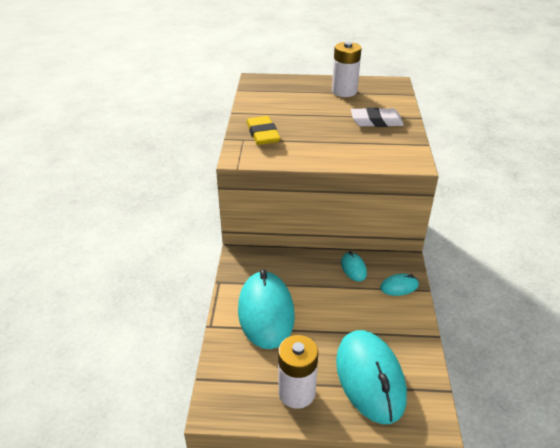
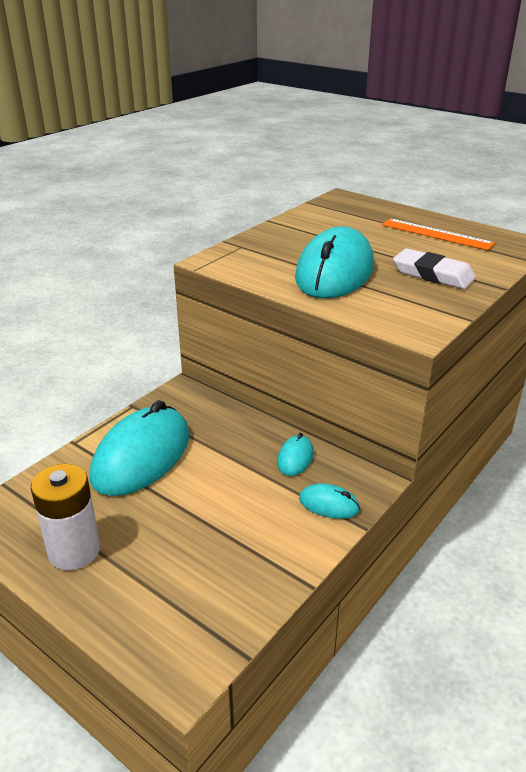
camera: 35 degrees right, 5 degrees down
yellow eraser [246,116,280,145] -> none
white battery [332,42,362,97] -> orange ruler [382,218,495,250]
turquoise mouse [336,330,407,424] -> turquoise mouse moved to [295,226,374,299]

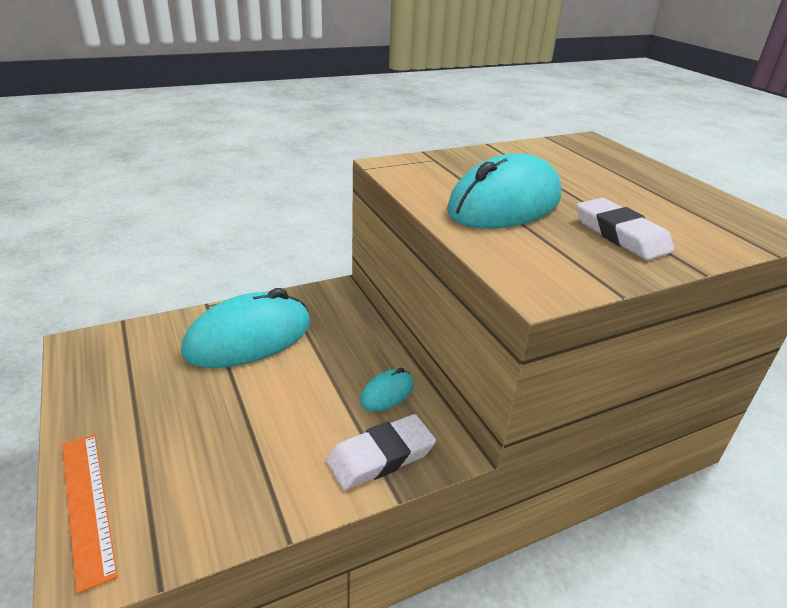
camera: 25 degrees right, 0 degrees up
white battery [31,464,100,570] -> none
turquoise mouse [299,483,360,519] -> white eraser [326,414,436,490]
orange ruler [382,218,495,250] -> orange ruler moved to [62,434,118,594]

